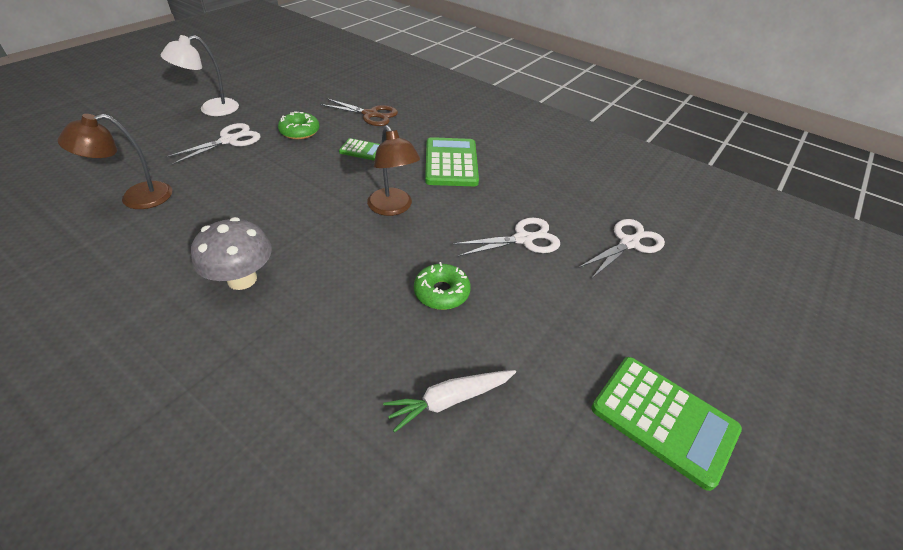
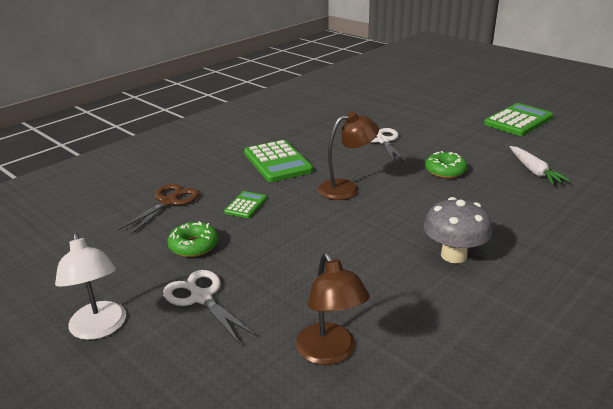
camera: 80 degrees left, 15 degrees down
green calculator [425,137,479,186] -> green calculator turned 120 degrees counterclockwise [244,140,313,182]
white scissors [578,219,665,278] -> none

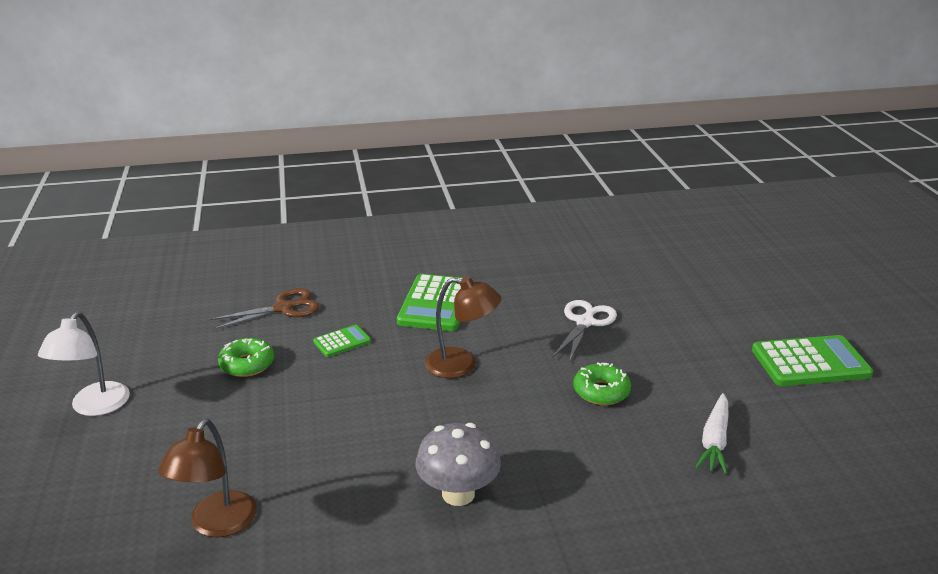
camera: 35 degrees right, 0 degrees up
white scissors [163,270,257,344] -> none

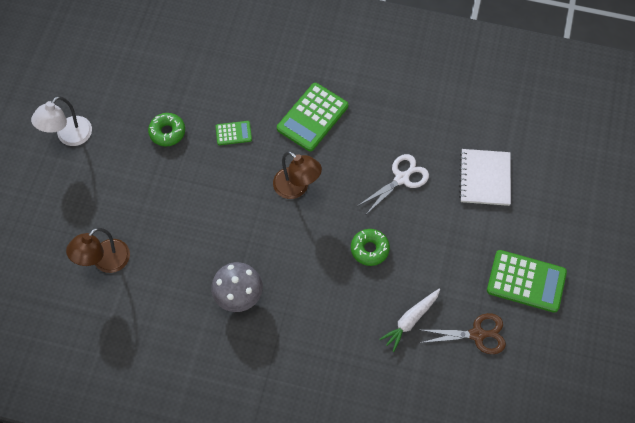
camera: 25 degrees right, 35 degrees up
brown scissors [209,288,320,330] -> brown scissors moved to [420,313,506,354]
none -> white notebook [459,149,511,206]

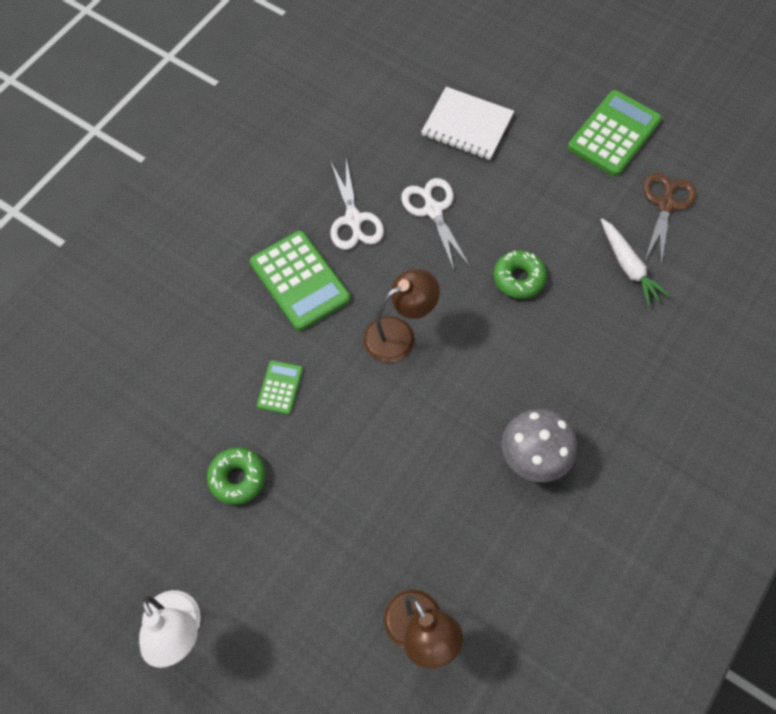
camera: 70 degrees left, 0 degrees up
none -> white scissors [330,158,384,250]

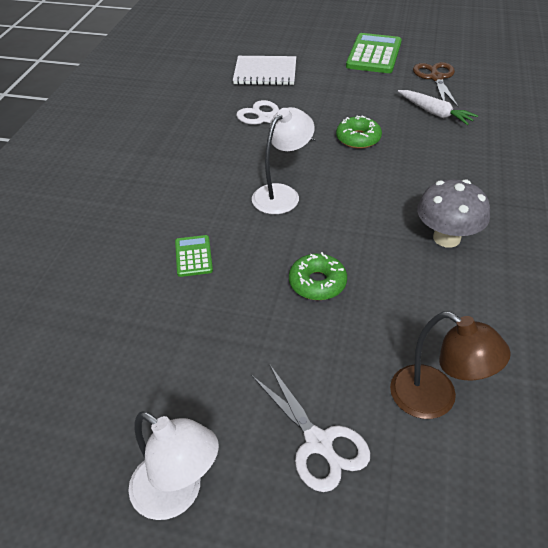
camera: 20 degrees left, 20 degrees down
green donut [207,447,266,505] -> green donut moved to [289,252,347,300]
green calculator [250,231,351,331] -> none
white scissors [330,158,384,250] -> white scissors moved to [252,364,370,492]
brown lamp [363,269,440,363] -> white lamp [252,107,315,214]

